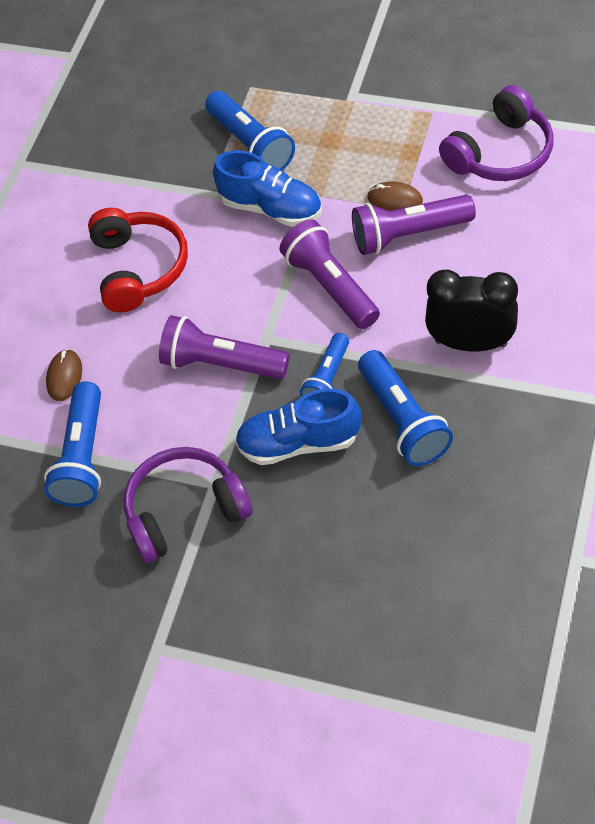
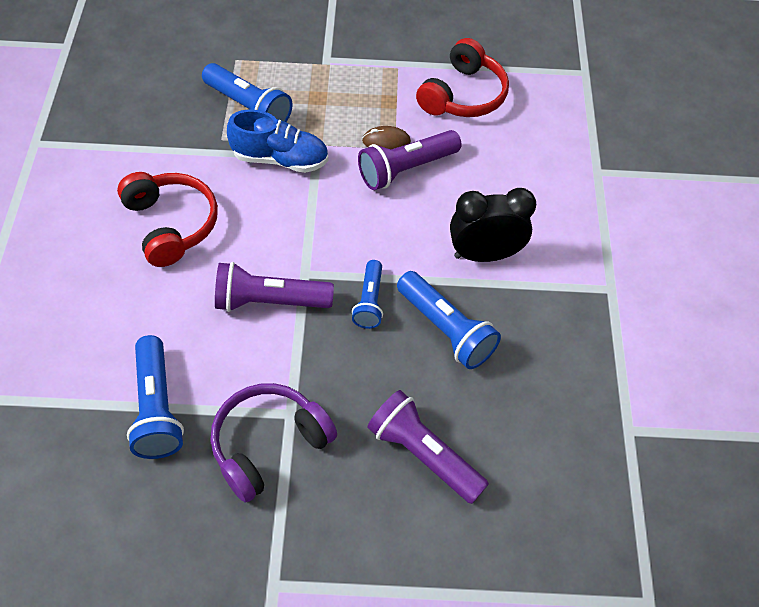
camera: 25 degrees left, 0 degrees up
brown mouse [46,349,82,401] -> none
blue shoe [235,388,361,465] -> none
purple flashlight [279,219,380,329] -> purple flashlight moved to [367,390,489,504]
purple headphones [439,85,554,181] -> red headphones [416,38,509,117]

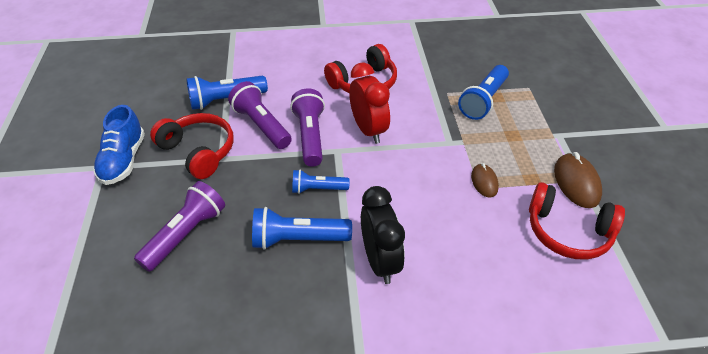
camera: 85 degrees right, 10 degrees down
purple headphones [210,383,337,502] -> red headphones [150,113,234,179]
blue shoe [227,109,328,173] -> blue shoe moved to [93,105,145,185]
purple flashlight [358,130,462,190] -> purple flashlight moved to [228,81,292,149]
blue flashlight [397,271,501,369] -> blue flashlight turned 45 degrees clockwise [252,207,352,250]
none -> red clock [349,63,390,144]
none -> brown mouse [554,152,602,208]

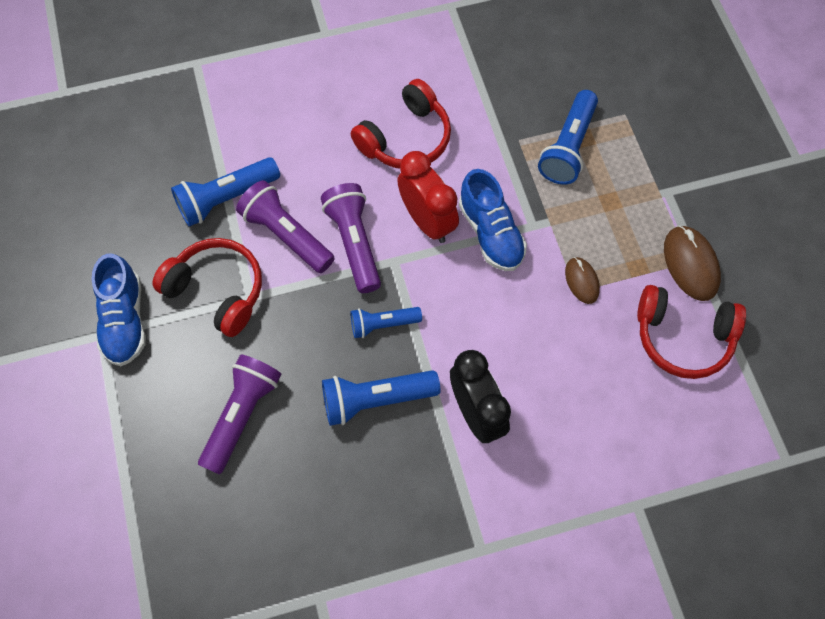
camera: 10 degrees left, 20 degrees up
none -> blue shoe [459,169,527,271]

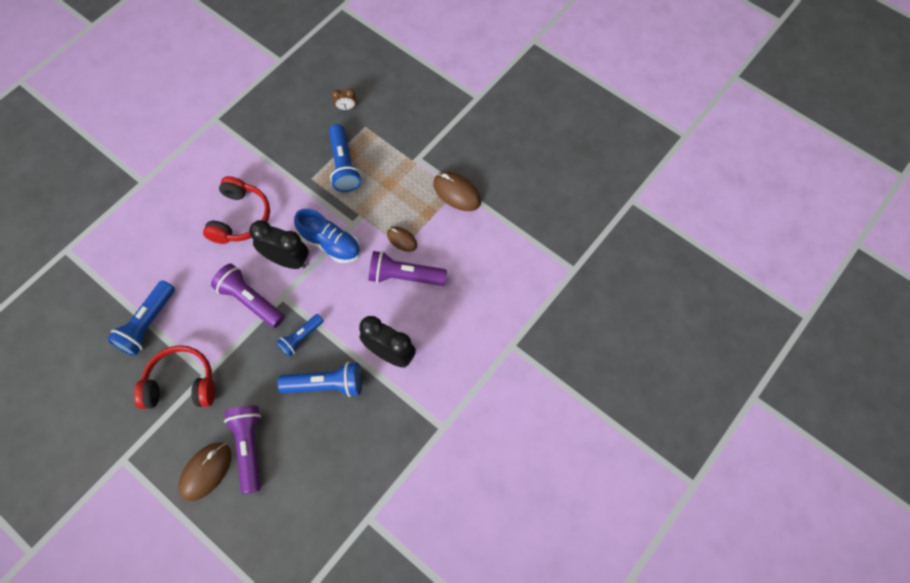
camera: 35 degrees left, 0 degrees up
blue shoe [92,253,146,366] -> none
purple flashlight [236,180,335,273] -> purple flashlight moved to [369,251,447,286]
blue flashlight [322,370,441,426] -> blue flashlight turned 135 degrees counterclockwise [277,362,362,397]
red clock [397,151,459,243] -> black clock [249,220,309,269]
red headphones [637,285,746,379] -> none
none -> brown mouse [178,443,232,501]
none -> brown clock [332,88,357,110]

